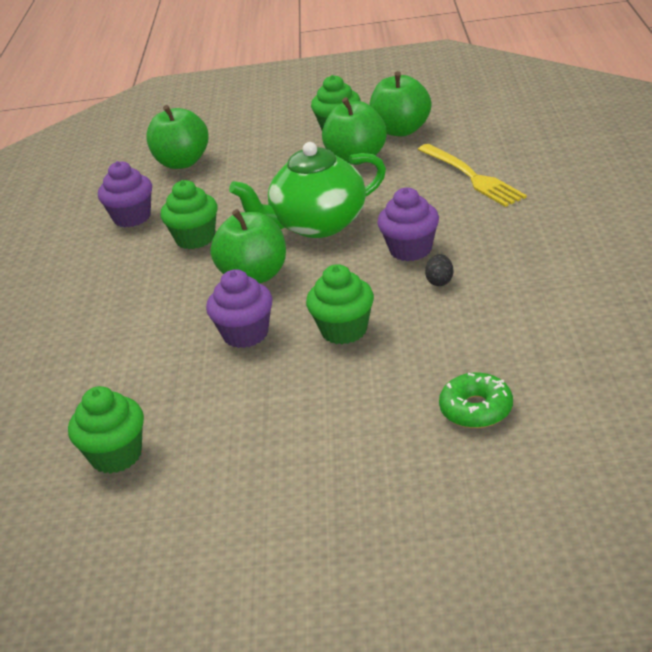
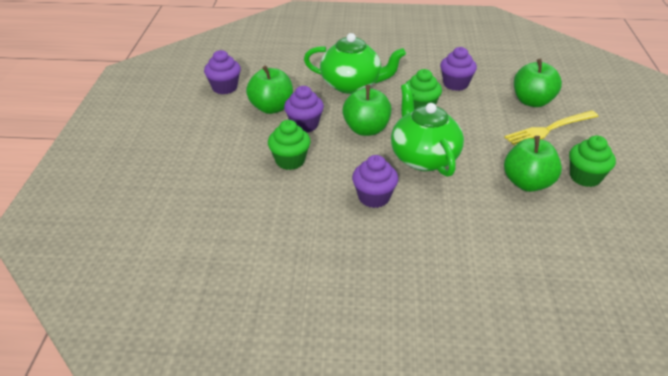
camera: 90 degrees right, 5 degrees up
green cupcake [68,386,144,474] -> purple cupcake [204,50,241,94]
green apple [369,71,431,136] -> green apple moved to [246,66,293,114]
yellow fork [418,144,527,207] -> yellow fork moved to [504,110,599,145]
black egg [425,254,453,286] -> none
green donut [439,373,513,428] -> none
none -> green teapot [304,33,406,94]

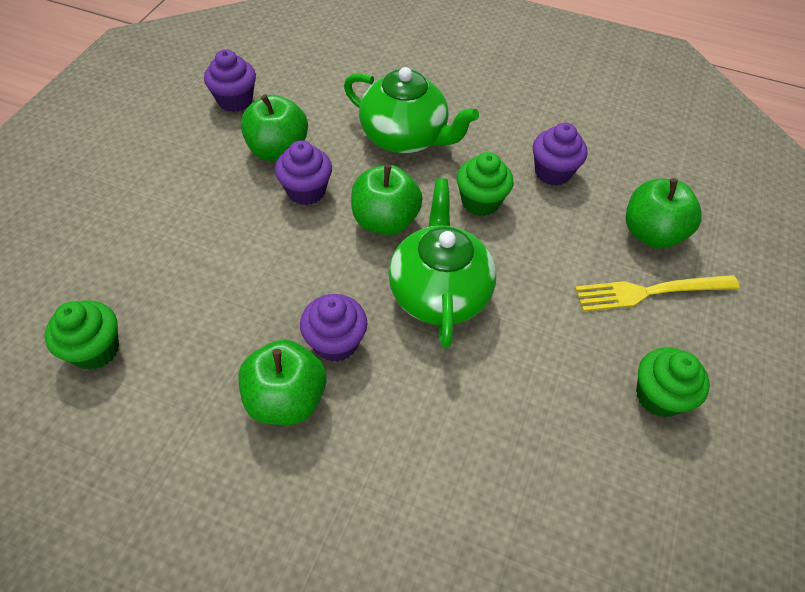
camera: 15 degrees right, 15 degrees up
green cupcake [268,120,311,170] -> green cupcake moved to [45,300,119,370]
green apple [504,136,562,192] -> green apple moved to [238,340,327,425]

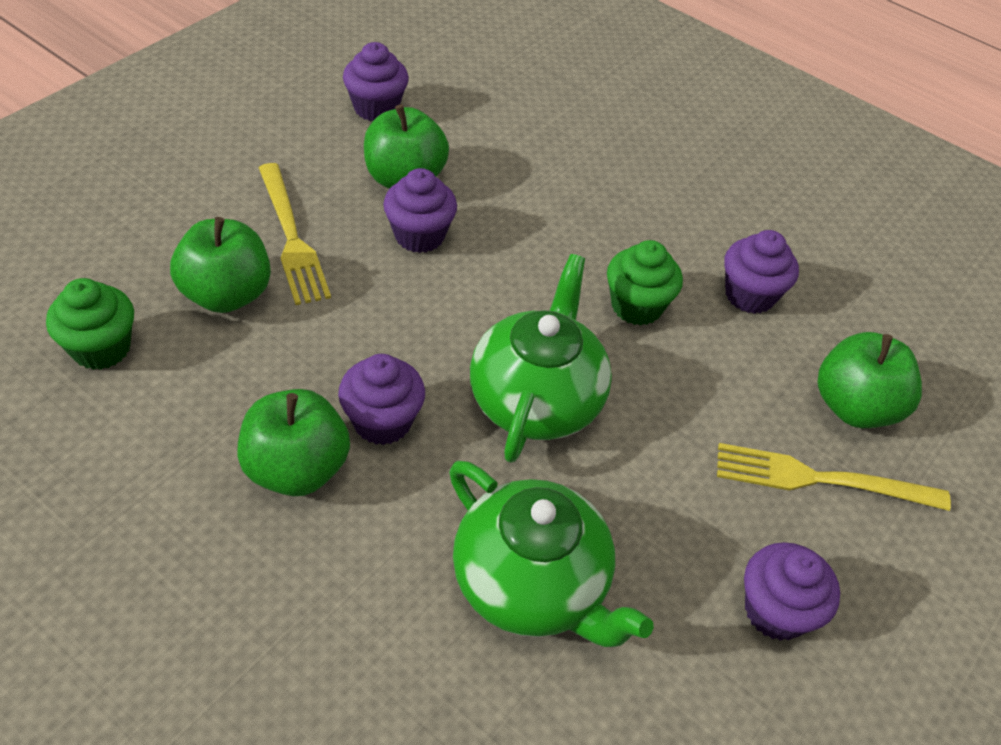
camera: 15 degrees right, 5 degrees down
green teapot [344,67,479,153] -> green teapot moved to [449,461,654,647]
green apple [351,164,423,235] -> green apple moved to [170,217,271,313]
green cupcake [636,347,710,418] -> purple cupcake [744,542,840,641]
none -> yellow fork [259,163,331,305]

